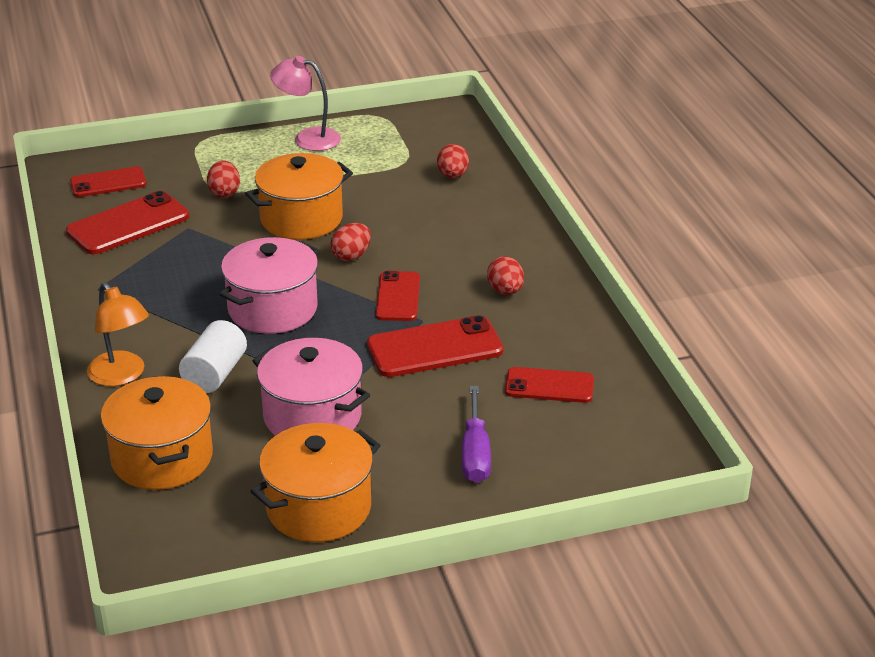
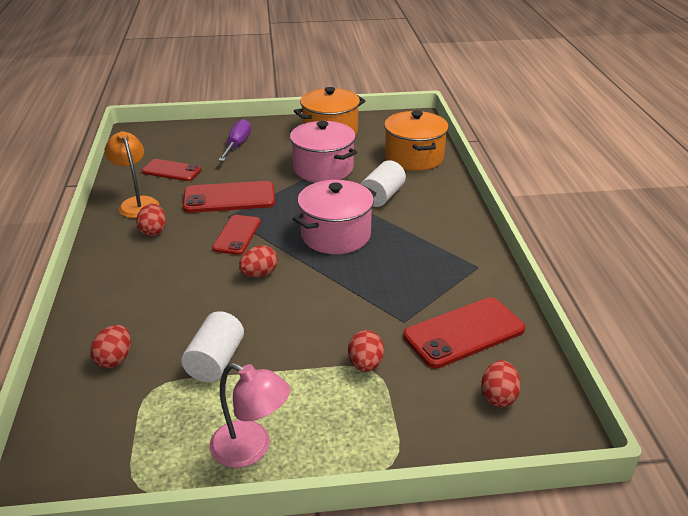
camera: 170 degrees left, 0 degrees up
red phone [70,167,147,197] -> red egg [481,360,521,407]
orange lamp [87,282,149,386] -> orange lamp moved to [104,131,159,218]
orange pot [245,153,353,240] -> none
none -> white cylinder [181,311,244,383]

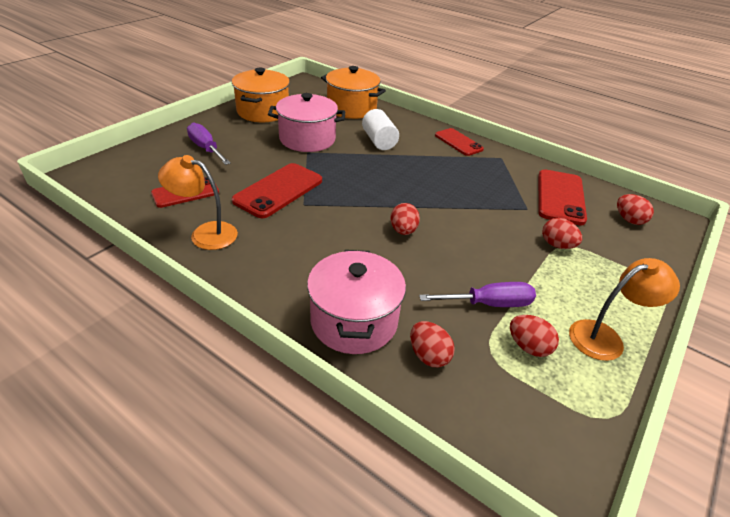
camera: 50 degrees left, 5 degrees up
red egg [136,204,166,236] -> red egg moved to [510,315,559,357]
white cylinder [181,311,244,383] -> purple screwdriver [419,282,536,307]
pink lamp [210,363,290,468] -> orange lamp [569,258,680,361]
red phone [212,215,261,255] -> red phone moved to [435,128,484,156]
pink pot [293,180,376,254] -> pink pot moved to [307,250,406,354]

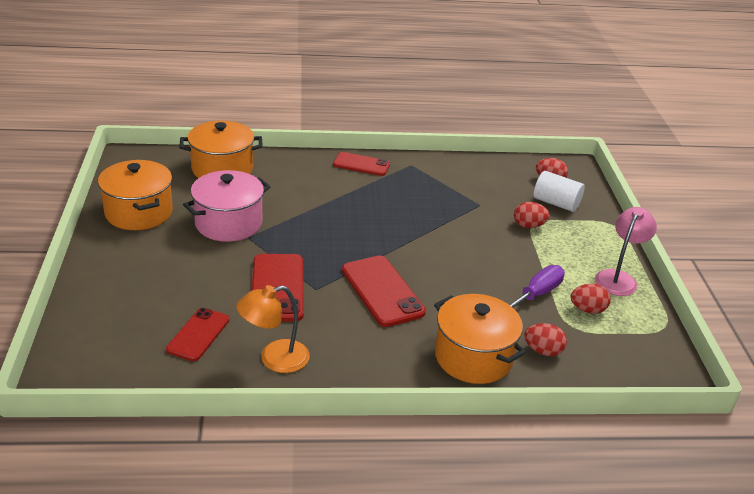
camera: 40 degrees left, 5 degrees down
purple screwdriver [187,122,231,165] -> none
pink pot [307,250,406,354] -> orange pot [434,294,526,384]
white cylinder [362,109,399,150] -> white cylinder moved to [534,171,585,212]
red egg [390,203,420,235] -> none
red phone [538,169,587,225] -> red phone moved to [342,255,426,327]
orange lamp [569,258,680,361] -> pink lamp [595,207,657,296]

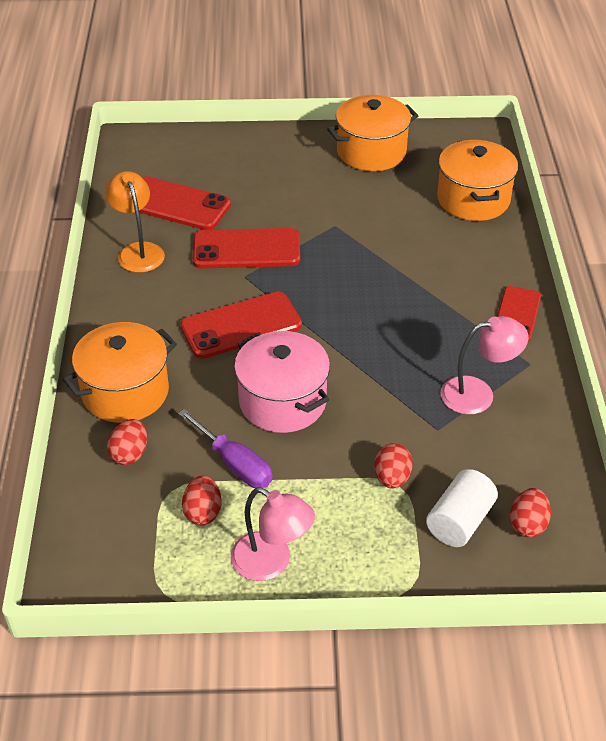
camera: 95 degrees right, 10 degrees up
red phone [166,308,229,361] -> red phone [139,176,231,230], size x1.53
pink pot [183,170,271,242] -> pink pot moved to [234,331,330,433]
none -> pink lamp [440,316,528,415]

